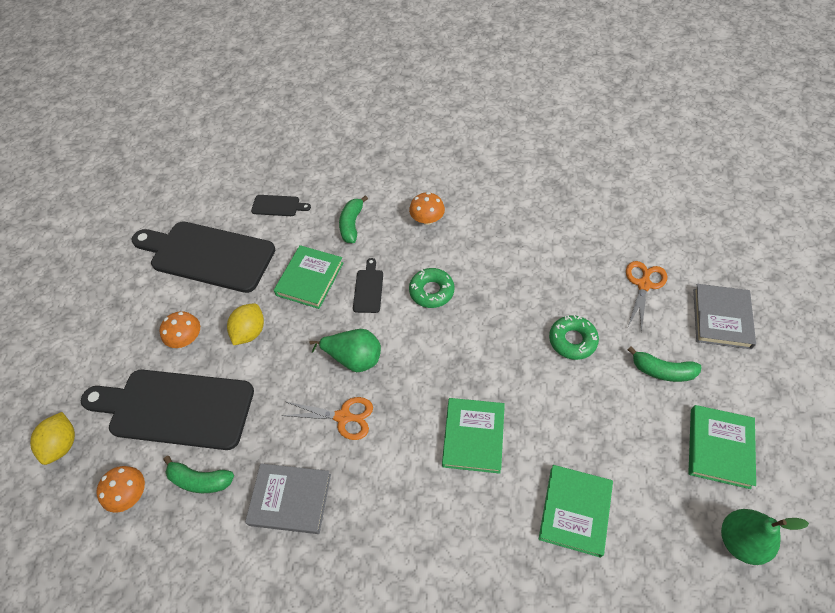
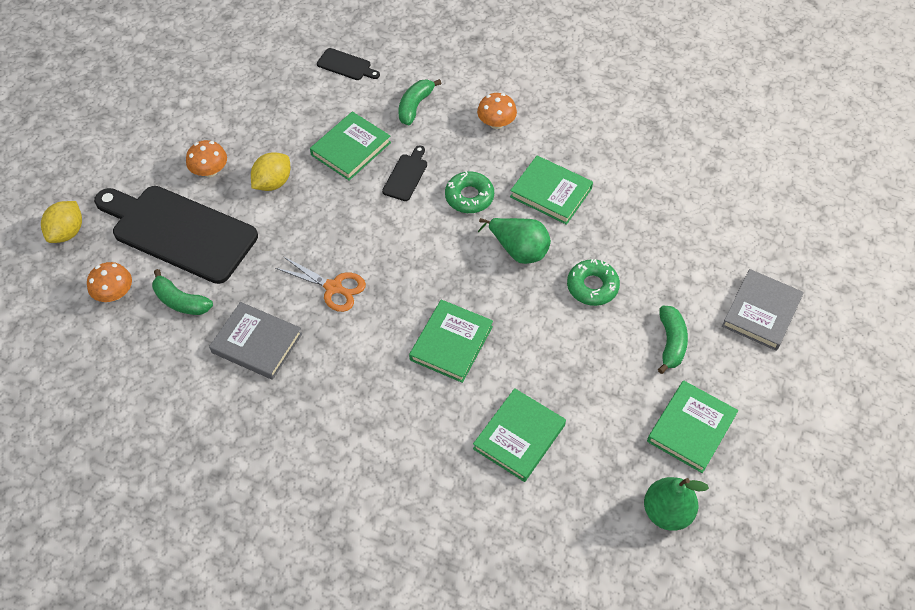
camera: 15 degrees right, 0 degrees up
black cutting board [132,221,275,293] -> none
green pear [309,329,381,372] -> green pear moved to [478,218,551,264]
orange scissors [626,261,667,332] -> none
green banana [627,347,702,382] -> green banana turned 120 degrees counterclockwise [658,306,688,374]
none -> green book [510,156,593,225]

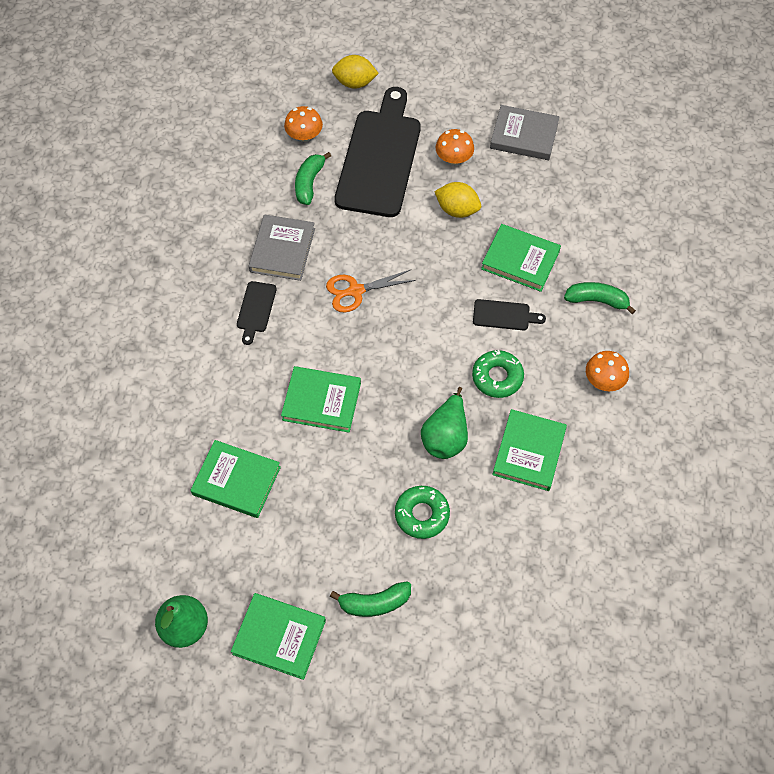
camera: 75 degrees right, 5 degrees up
orange scissors [275,256,366,312] -> orange scissors turned 60 degrees clockwise [326,270,416,312]
black cutting board [317,48,380,80] -> black cutting board moved to [237,281,277,345]
grey book [722,269,804,351] -> grey book moved to [490,105,560,160]

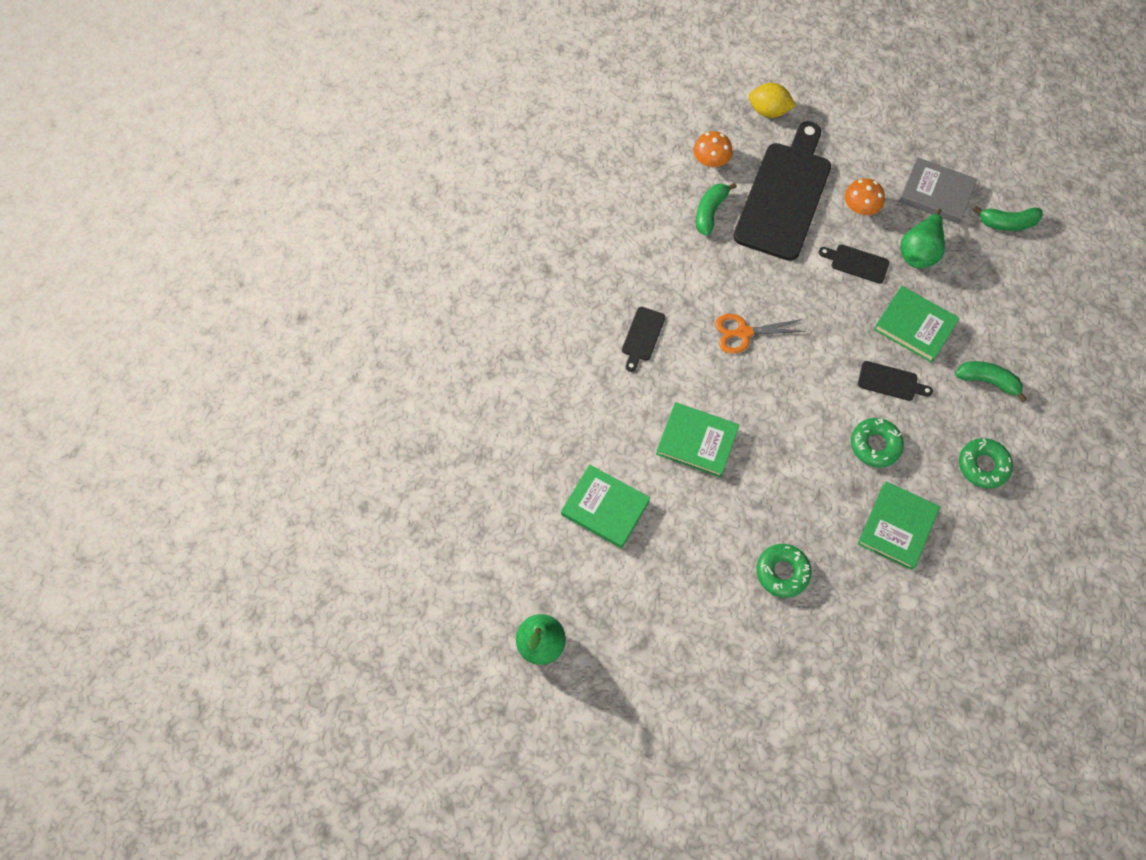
camera: 10 degrees right, 5 degrees up
green book [231,593,326,680] -> none
grey book [248,214,315,281] -> none
green banana [330,581,411,617] -> green banana moved to [973,206,1043,231]
green pear [421,387,468,459] -> green pear moved to [900,209,945,269]
yellow lemon [434,182,481,218] -> black cutting board [819,244,889,283]
orange mushroom [586,351,629,391] -> green donut [959,438,1013,489]

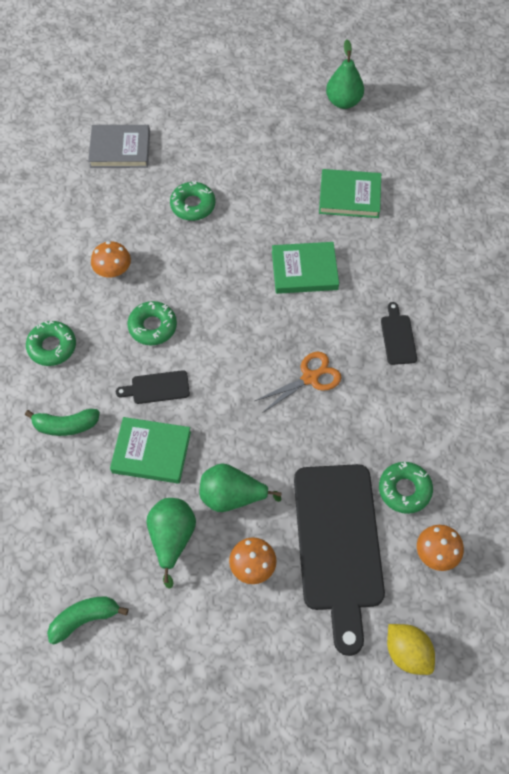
camera: 155 degrees right, 5 degrees down
green banana [696,183,737,236] -> green donut [379,462,433,514]
yellow lemon [749,83,796,118] -> yellow lemon turned 60 degrees clockwise [387,624,435,675]
black cutting board [819,244,889,283] -> green pear [199,463,281,512]
green book [858,481,940,570] -> orange mushroom [91,241,131,277]
grey book [899,158,977,224] -> grey book moved to [88,125,150,168]

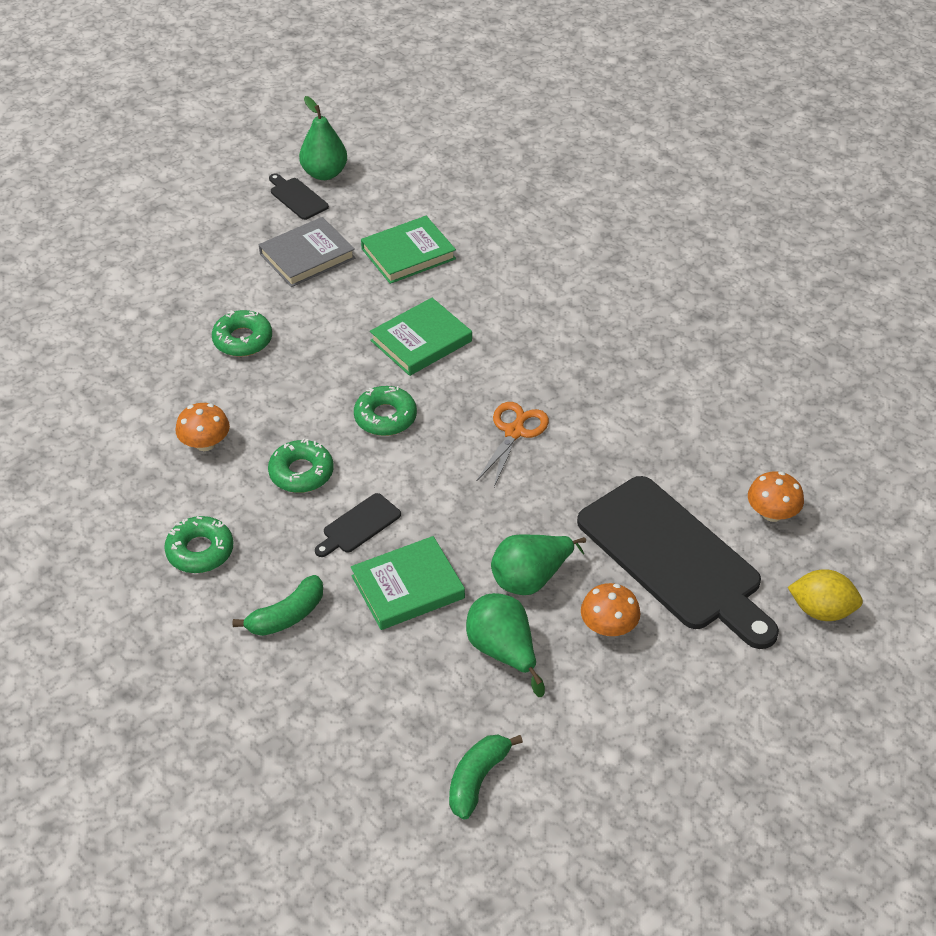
camera: 35 degrees left, 15 degrees down
grey book [88,125,150,168] -> grey book moved to [259,217,355,287]
green donut [379,462,433,514] -> green donut moved to [354,386,417,436]
black cutting board [381,302,417,365] -> black cutting board moved to [269,173,329,220]

